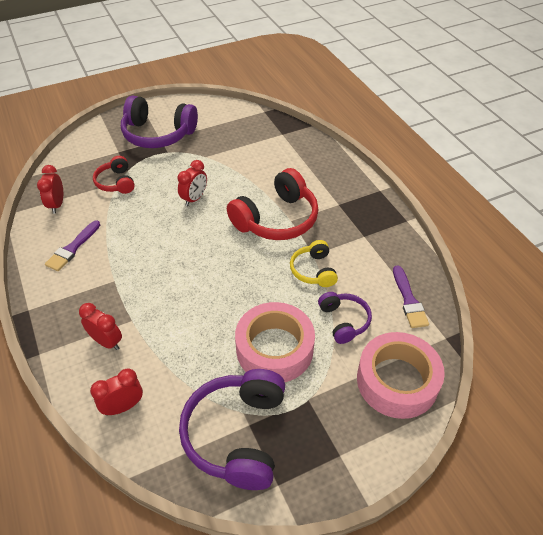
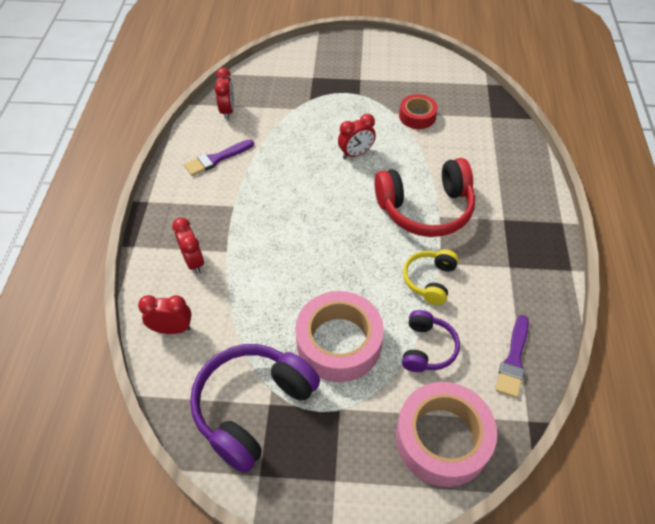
camera: 30 degrees right, 5 degrees up
red clock [37,165,63,214] -> red clock turned 150 degrees clockwise [215,68,234,119]
red headphones [93,156,135,194] -> none
purple headphones [121,95,198,148] -> none
none -> red tape [399,94,438,129]

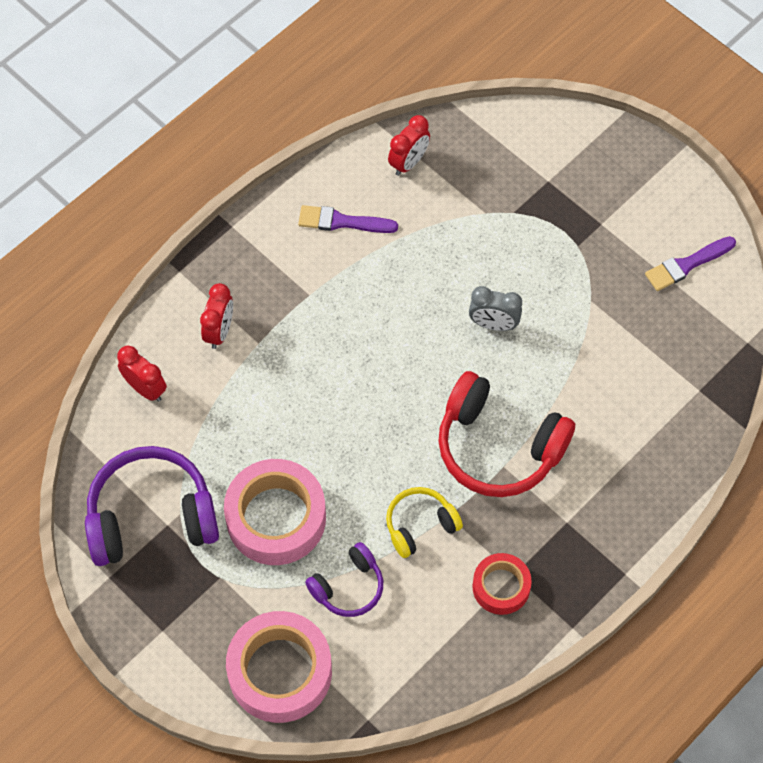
camera: 40 degrees right, 10 degrees up
red clock [338,114,376,159] -> grey clock [469,286,522,331]
red tape [399,94,438,129] -> red tape moved to [472,553,532,615]
purple brush [496,315,529,398] -> purple brush moved to [645,236,736,291]

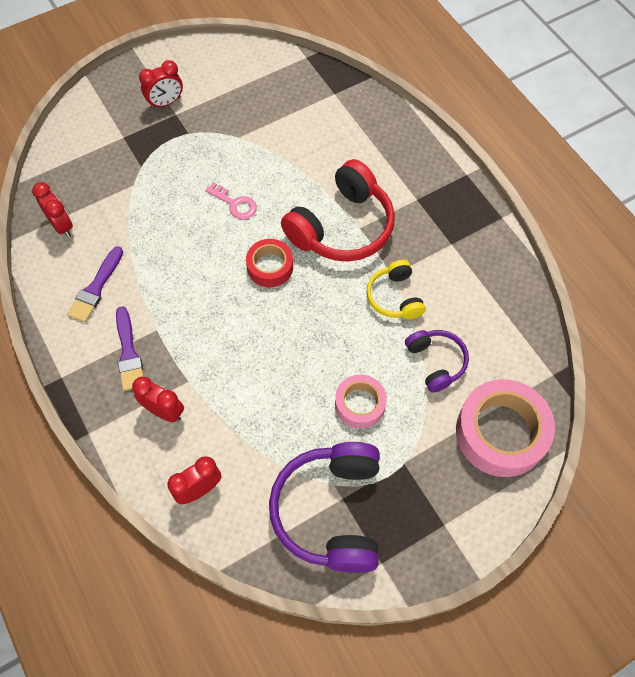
camera: 75 degrees left, 0 degrees up
pink tape [224,459,326,565] -> pink tape [335,375,387,429], size x0.57
grey clock [469,286,522,331] -> pink key [205,182,257,220]
red tape [472,553,532,615] -> red tape moved to [246,239,293,287]
purple brush [645,236,736,291] -> purple brush moved to [116,306,144,391]
none -> red clock [139,60,183,109]

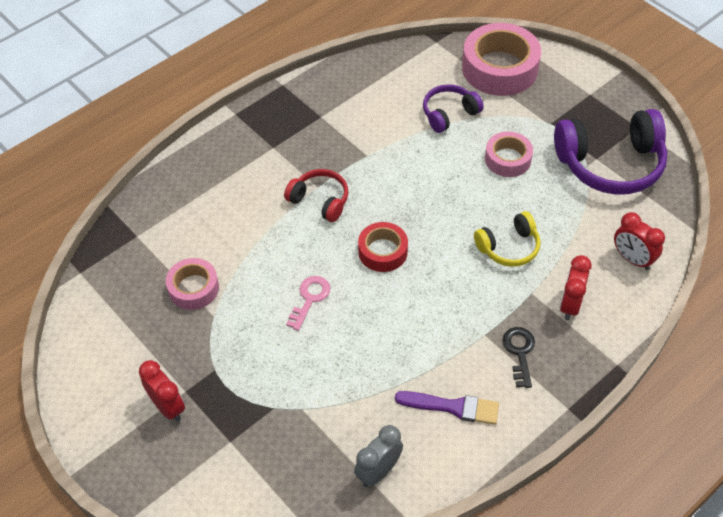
camera: 100 degrees left, 10 degrees down
red clock [32,182,73,237] -> grey clock [354,425,403,487]
purple brush [116,306,144,391] -> black key [502,327,535,388]
red headphones [281,159,395,262] -> red headphones [284,169,349,222], size x0.55
yellow headphones [366,260,425,319] -> yellow headphones moved to [474,211,541,267]
none -> pink tape [166,258,219,310]

